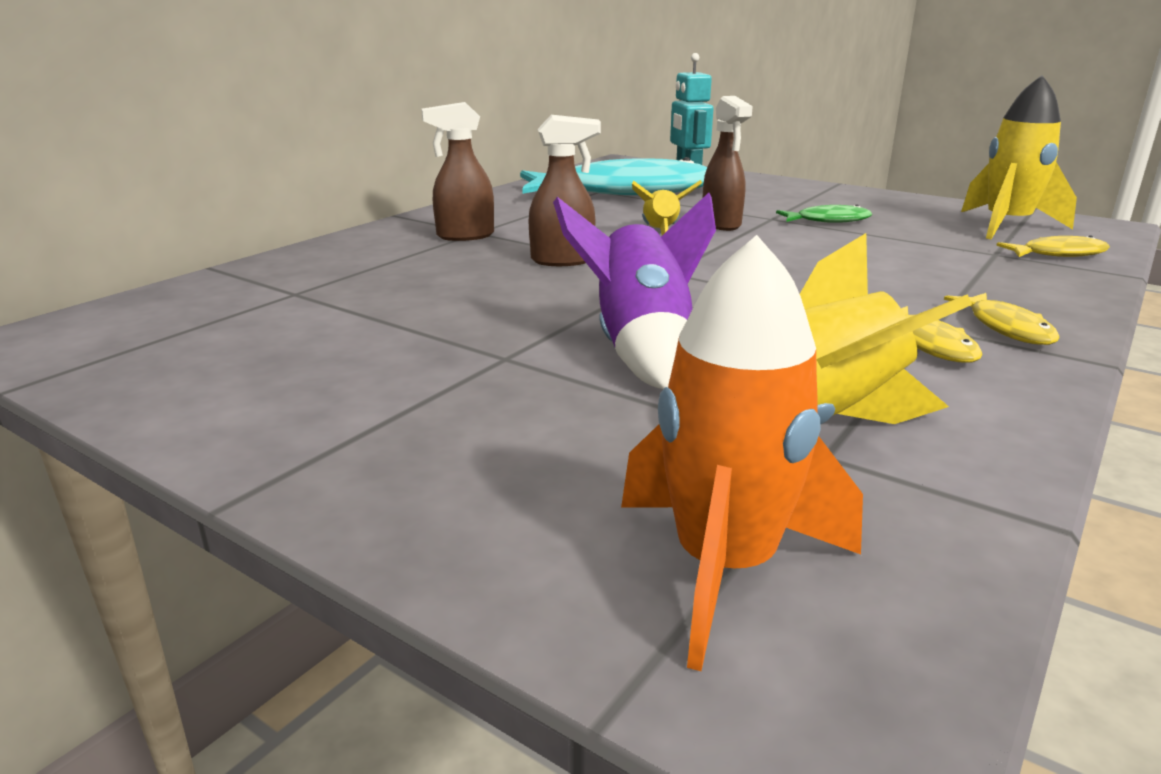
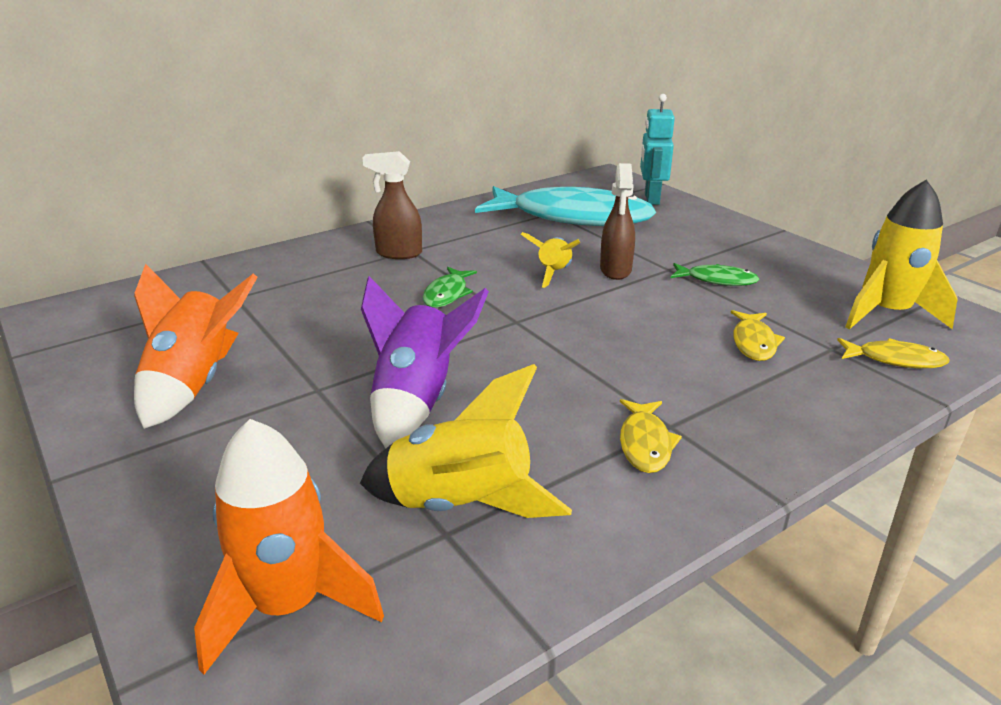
camera: 20 degrees right, 5 degrees up
brown spray bottle [529,115,601,266] -> green fish [423,267,477,308]
yellow fish [944,293,1059,345] -> yellow fish moved to [731,310,785,361]
none -> orange rocket [134,264,258,429]

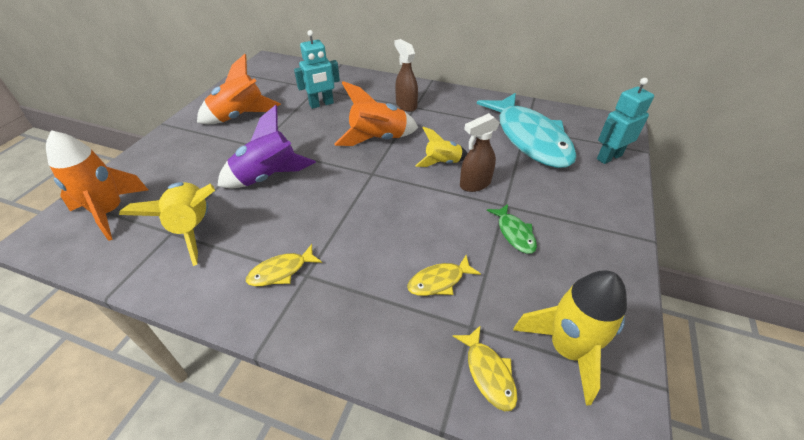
camera: 55 degrees right, 15 degrees up
green fish [423,267,477,308] -> orange rocket [335,81,418,146]
none -> turquoise robot [294,30,340,109]

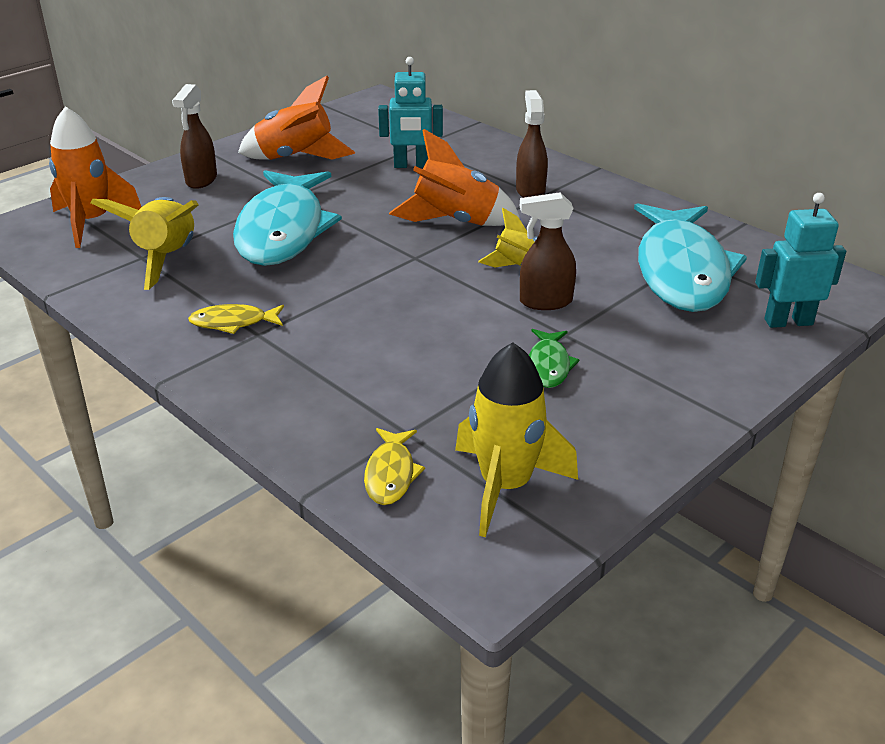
camera: 25 degrees right, 10 degrees down
purple rocket [218,105,316,188] -> turquoise fish [233,170,342,266]
yellow fish [407,255,481,296] -> none
none -> brown spray bottle [172,84,217,189]

